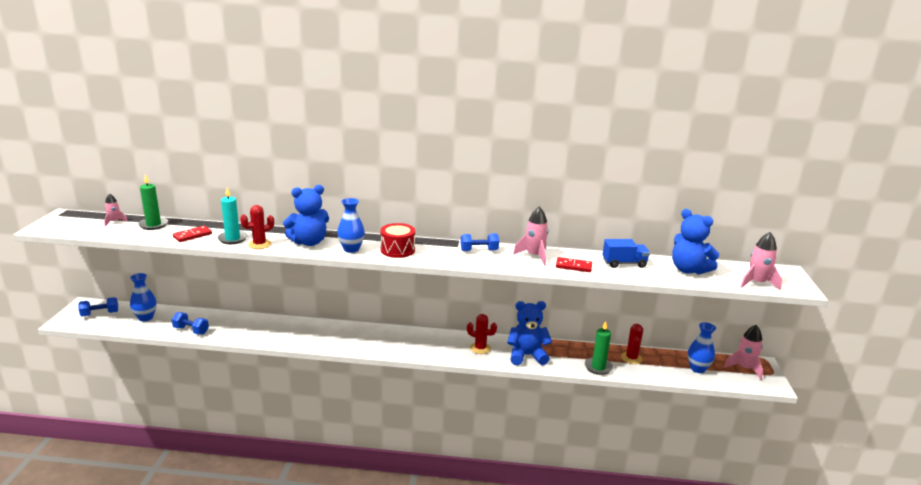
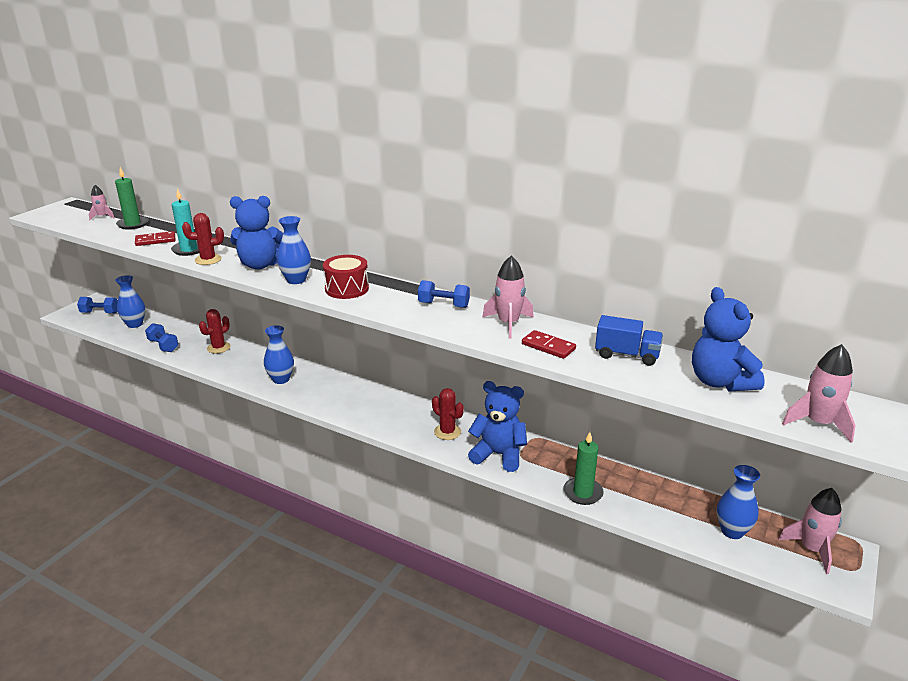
camera: 25 degrees right, 5 degrees up
red cactus [621,324,643,364] -> red cactus moved to [199,309,230,354]
none -> blue vase [264,325,294,384]

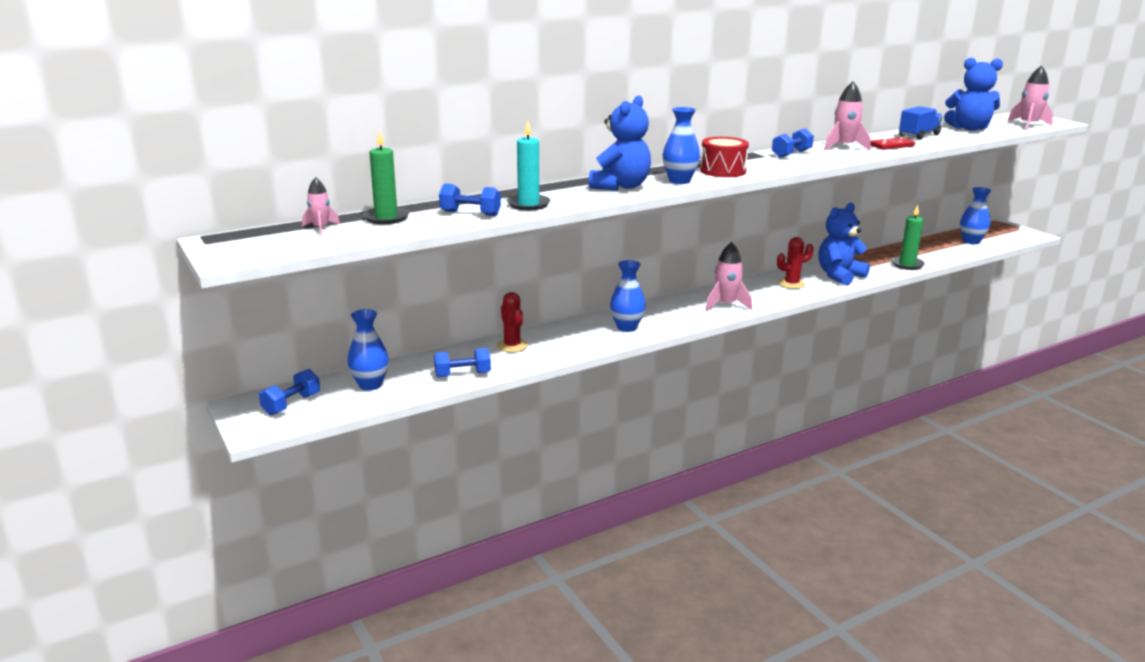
camera: 60 degrees left, 5 degrees down
red domino [135,231,175,246] -> blue dumbbell [439,183,501,216]
red cactus [182,213,224,265] -> none
pink rocket [778,488,842,574] -> pink rocket moved to [705,242,752,311]

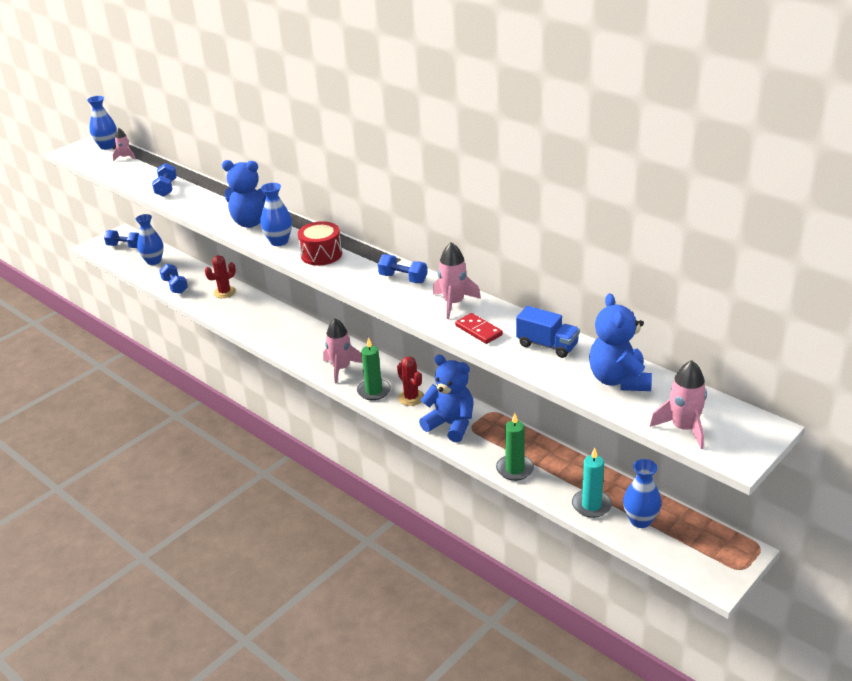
camera: 75 degrees right, 10 degrees up
green candle [363,129,409,224] -> green candle moved to [357,337,391,400]
turquoise candle [507,121,551,210] -> turquoise candle moved to [572,448,612,518]
blue vase [610,260,646,332] -> blue vase moved to [87,96,117,150]

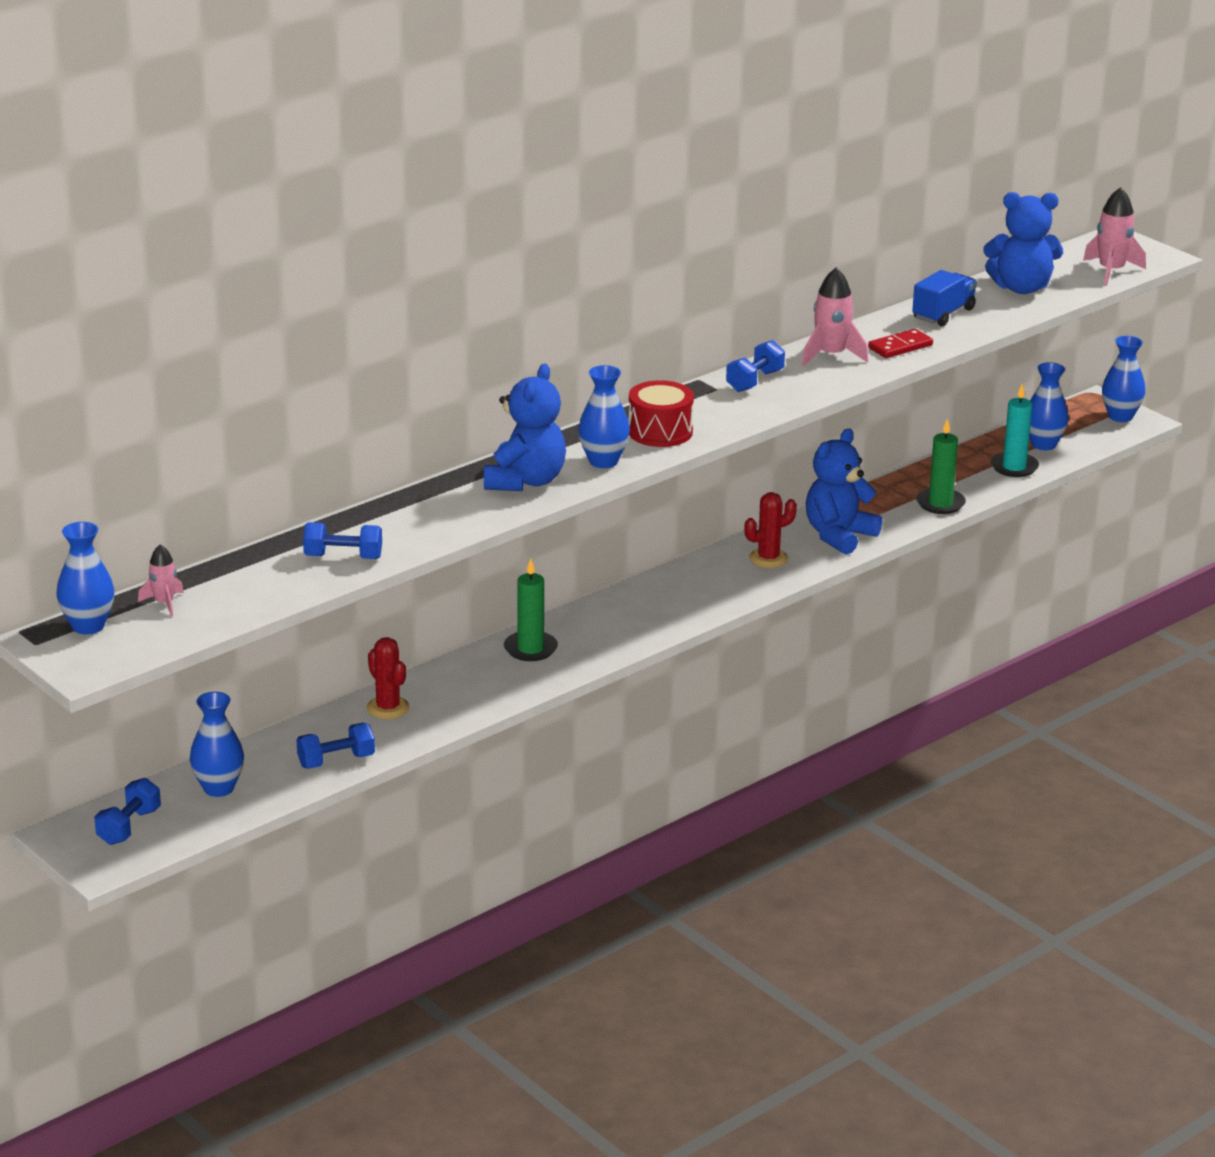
camera: 85 degrees left, 5 degrees down
pink rocket [323,318,362,383] -> none
green candle [357,337,391,400] -> green candle moved to [504,559,558,661]
none -> blue vase [1102,336,1145,422]

